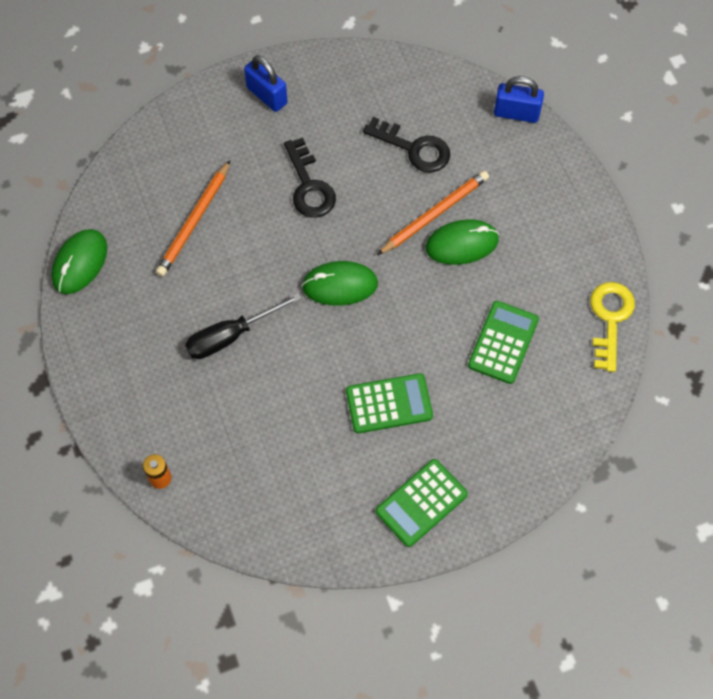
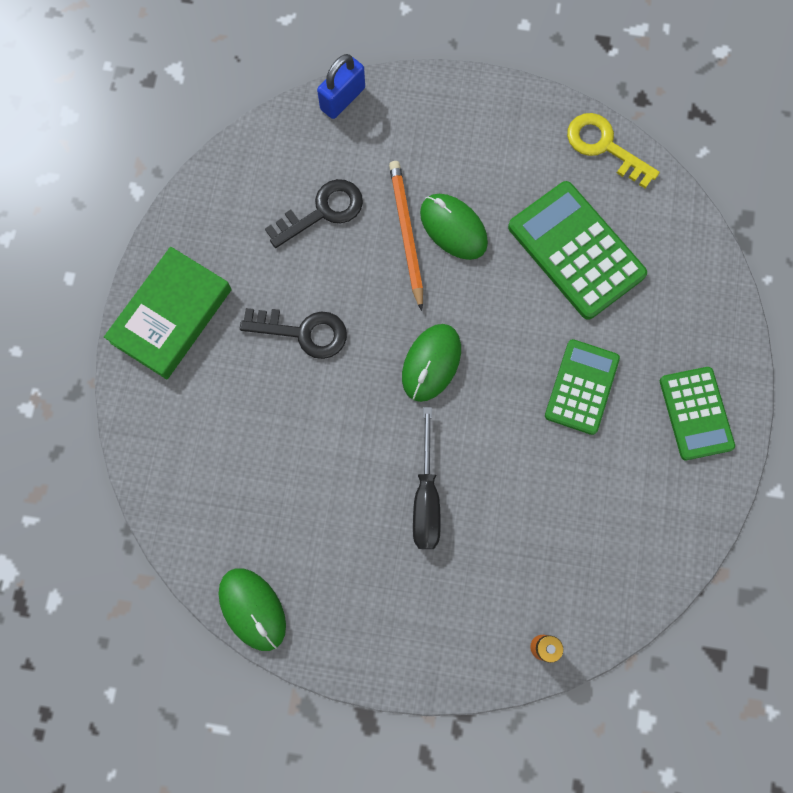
camera: 60 degrees left, 10 degrees up
orange pencil [156,160,230,277] -> none
blue padlock [244,55,288,112] -> green book [104,247,232,379]
green mouse [426,219,499,265] -> green mouse turned 60 degrees counterclockwise [420,194,488,260]
green calculator [468,301,539,384] -> green calculator [508,181,647,320], size x1.53

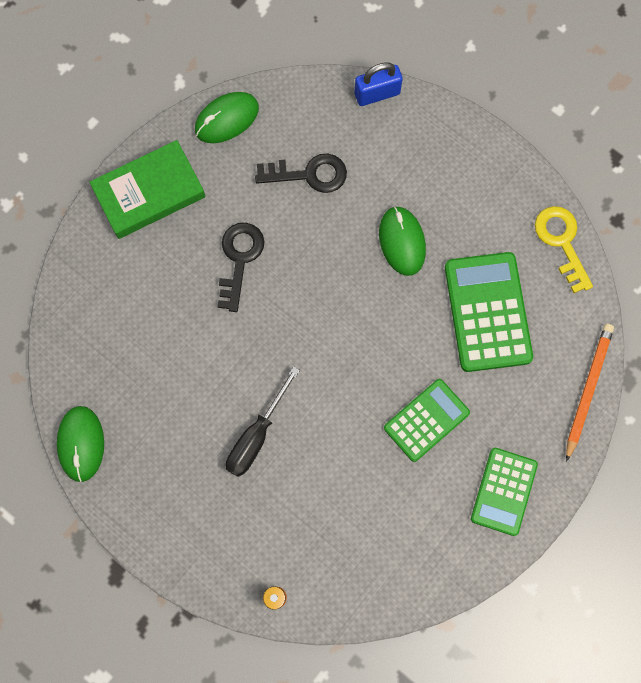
camera: 30 degrees right, 0 degrees up
black key [240,308,347,359] -> black key turned 120 degrees counterclockwise [218,223,265,312]
orange pencil [389,161,423,311] -> orange pencil moved to [566,324,614,462]
green mouse [402,324,461,402] -> green mouse moved to [195,92,259,143]

